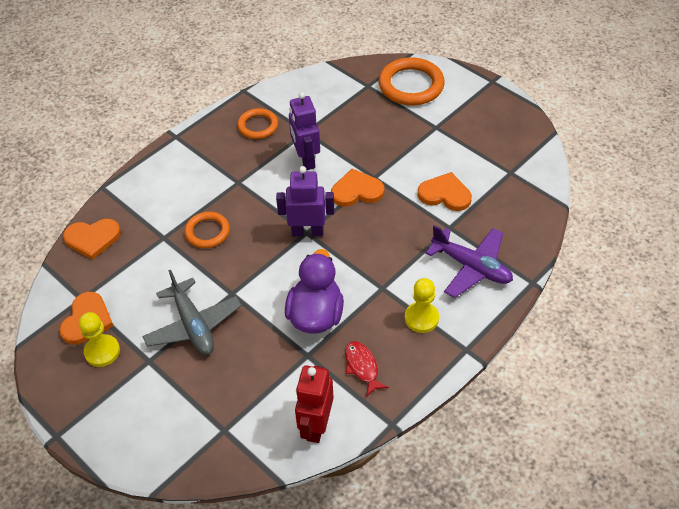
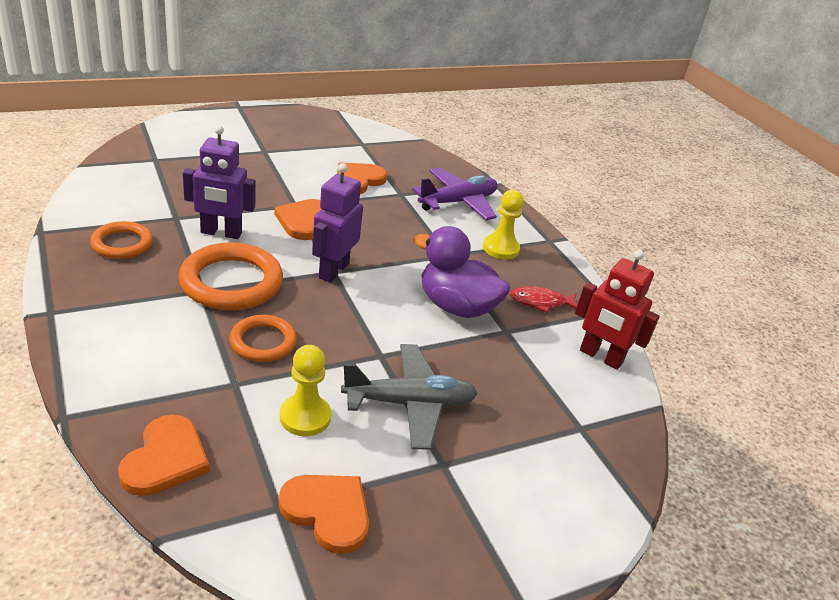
camera: 75 degrees left, 15 degrees down
yellow pawn [79,312,120,367] -> yellow pawn moved to [280,345,331,436]
orange ring [379,57,445,106] -> orange ring moved to [179,242,283,310]

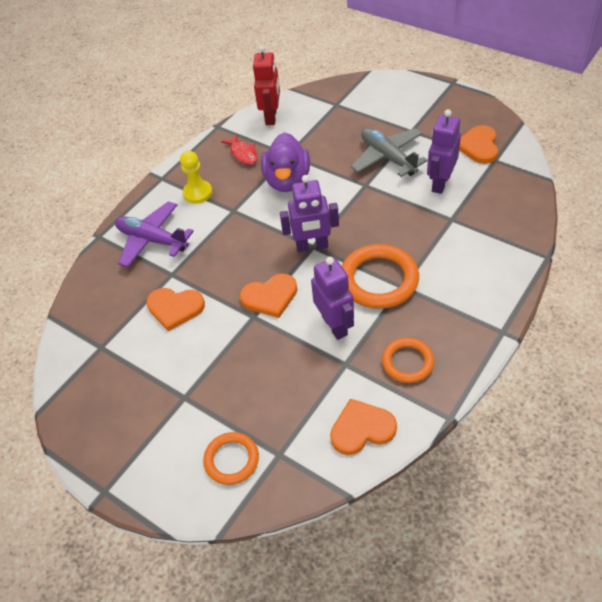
camera: 110 degrees left, 15 degrees up
orange heart [118,415,210,496] -> orange heart moved to [330,399,397,455]
orange ring [229,315,297,362] -> orange ring moved to [203,432,259,485]
yellow pawn [280,345,331,436] -> purple robot [427,109,461,194]

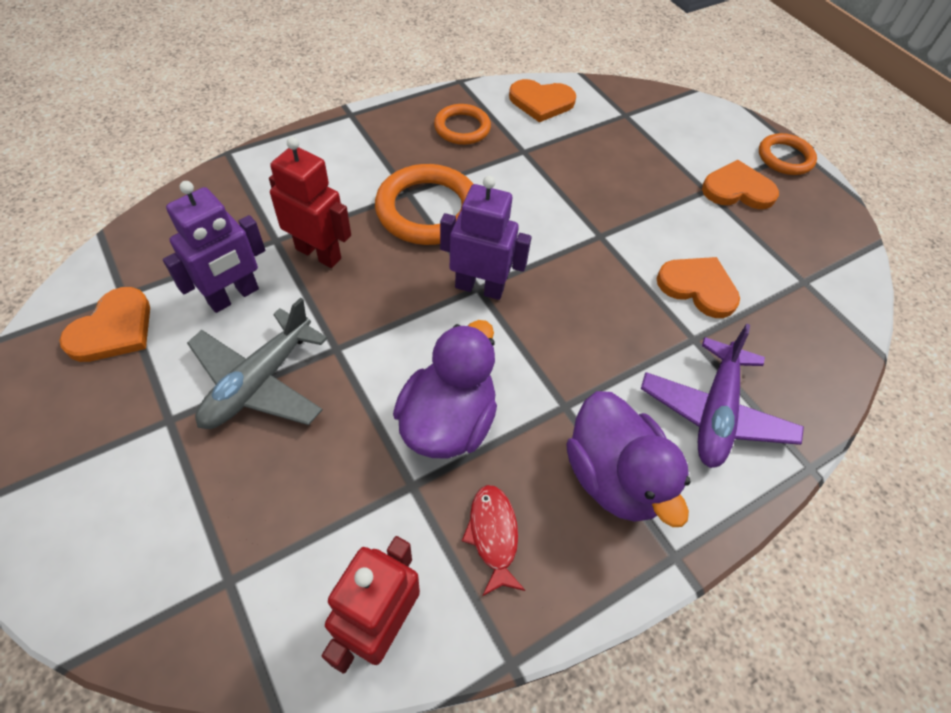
camera: 165 degrees left, 5 degrees up
purple plane [115,201,194,268] -> purple plane turned 60 degrees clockwise [641,323,804,468]
yellow pawn [180,150,212,204] -> purple duck [567,391,691,527]
orange ring [203,432,259,485] -> orange ring moved to [759,133,817,175]
orange heart [240,274,297,318] -> orange heart moved to [702,160,779,209]
purple robot [311,257,354,340] -> none
grey plane [351,128,428,177] -> grey plane turned 45 degrees clockwise [187,298,328,429]
none -> red robot [269,137,351,268]

